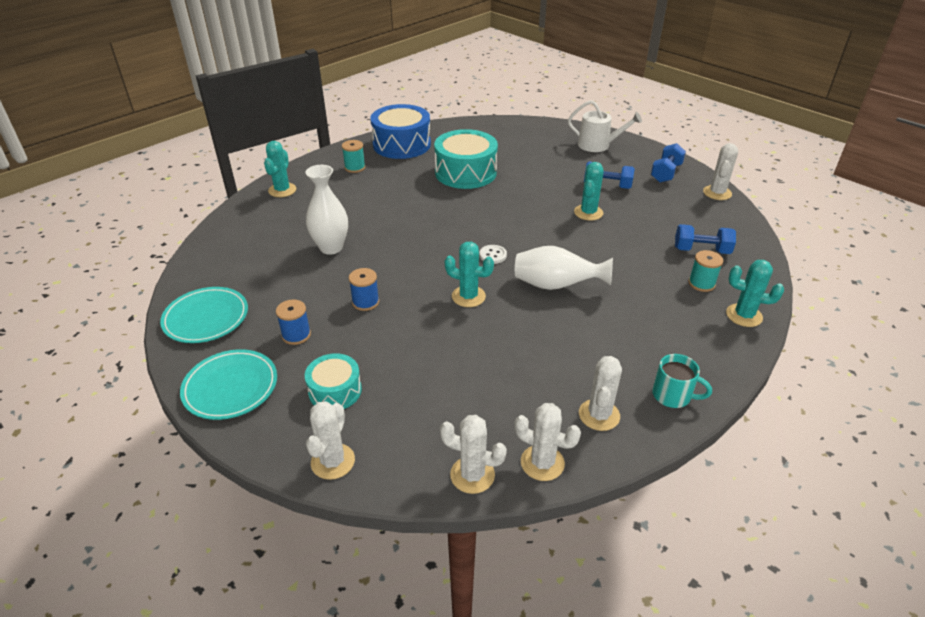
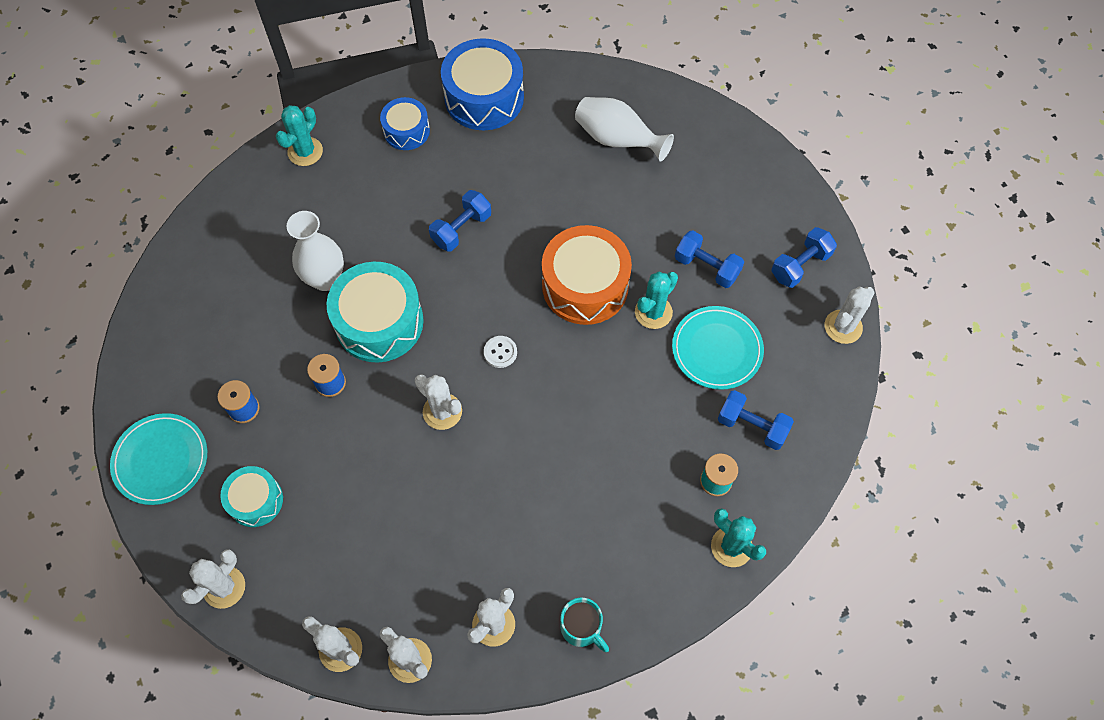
camera: 20 degrees right, 25 degrees up
turquoise plate [160,287,248,343] -> turquoise plate moved to [672,306,764,390]
turquoise spool [342,140,366,173] -> blue drum [380,97,430,150]
turquoise drum [434,129,498,189] -> turquoise drum moved to [326,262,424,363]
turquoise cactus [445,242,494,307] -> white cactus [415,374,462,430]
white vase [515,246,613,290] -> white vase moved to [575,97,674,161]
white watering can [568,100,642,152] -> none
none -> blue dumbbell [429,190,491,251]
none -> orange drum [542,225,632,325]

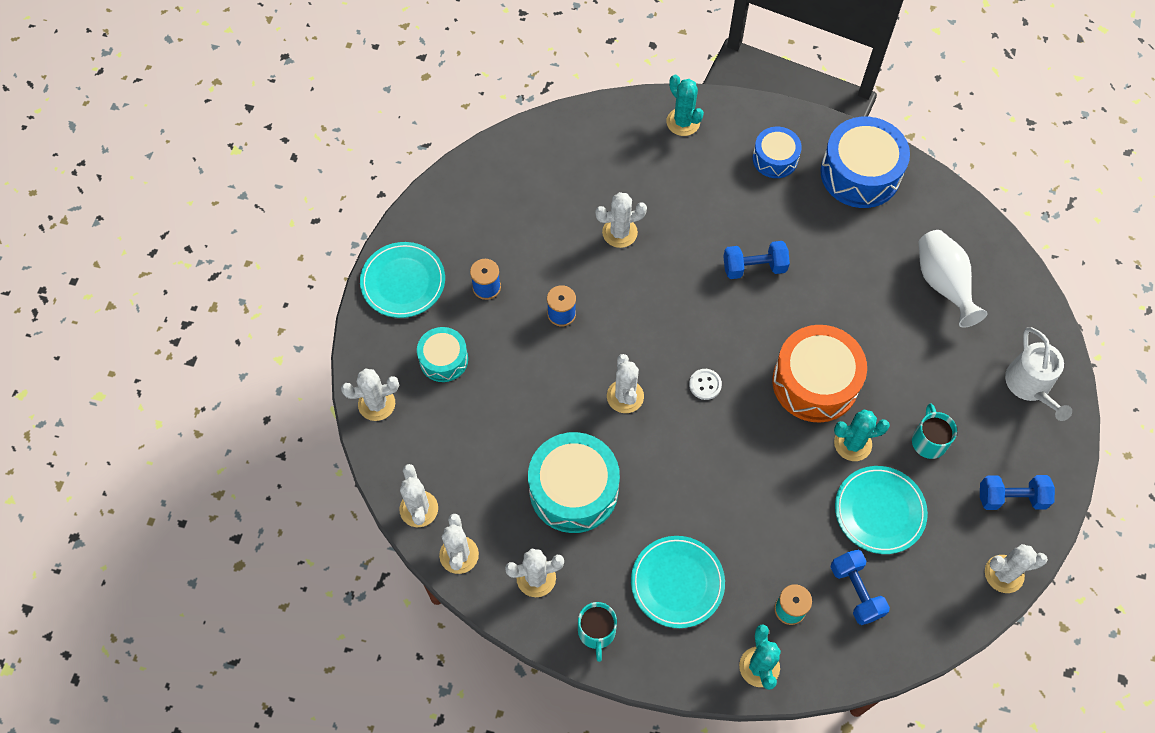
camera: 40 degrees right, 0 degrees up
turquoise cactus [276,105,323,166] -> turquoise cactus turned 75 degrees clockwise [666,75,704,136]
white vase [286,211,344,291] -> white cactus [595,192,647,248]
turquoise drum [326,262,424,363] -> turquoise drum moved to [528,432,620,533]
blue dumbbell [675,230,744,288] -> turquoise mug [912,404,957,459]
none -> turquoise plate [631,536,725,628]
none -> white watering can [1005,327,1072,421]

